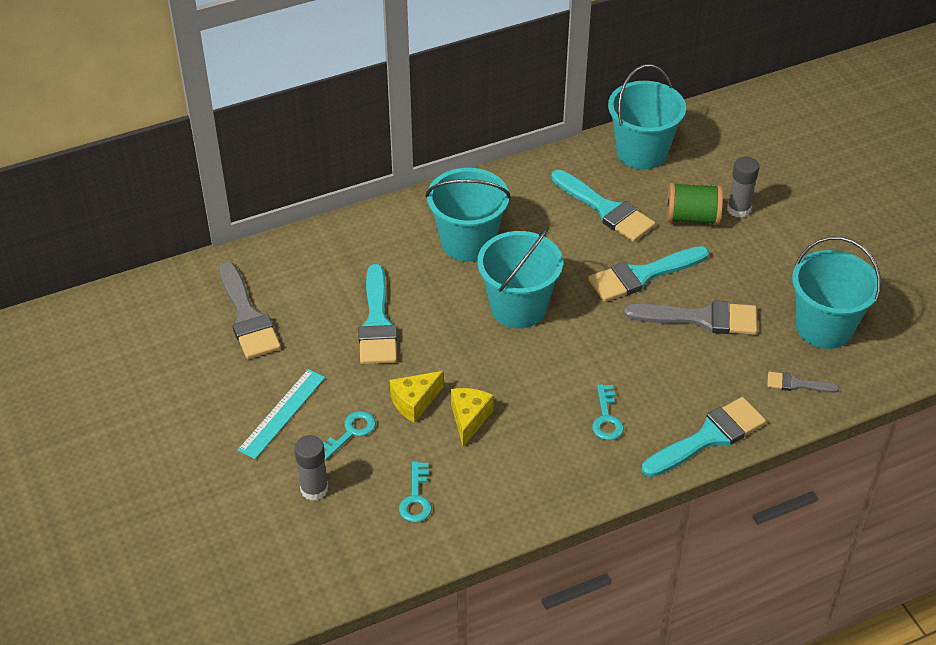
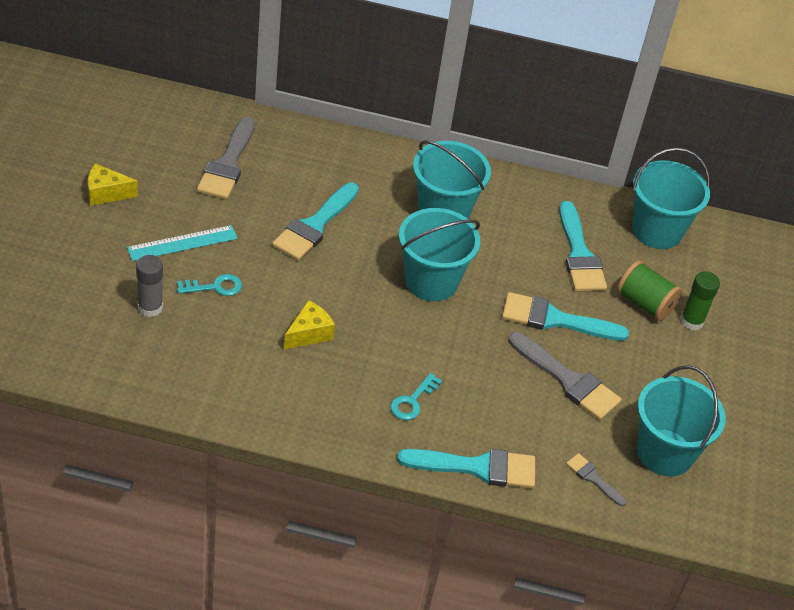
camera: 30 degrees right, 0 degrees up
yellow cheese [390,371,444,423] -> yellow cheese moved to [88,163,138,206]
turquoise key [399,461,432,523] -> none
grey glue stick [727,156,759,218] -> green glue stick [680,271,720,331]

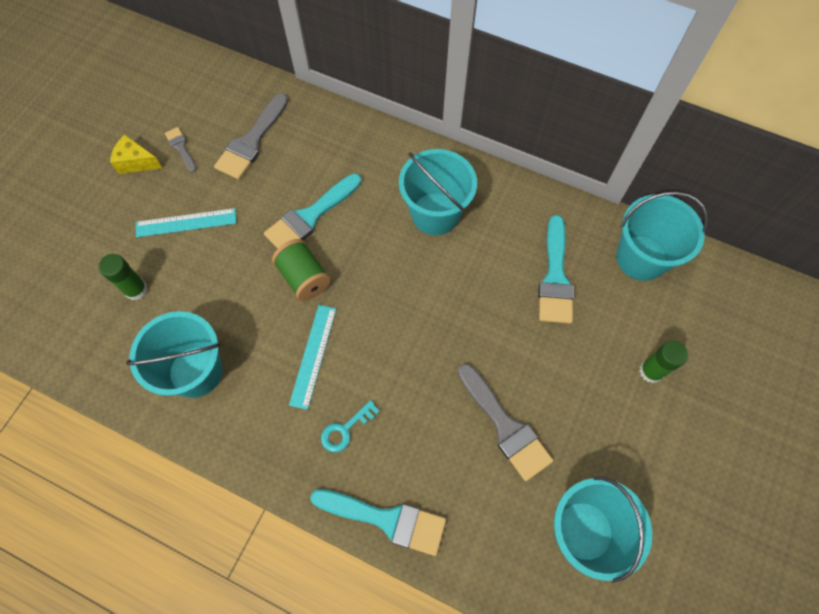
camera: 20 degrees right, 20 degrees up
grey glue stick [136,255,163,317] -> green glue stick [98,254,148,300]
turquoise key [177,274,242,296] -> none
yellow cheese [284,300,335,350] -> none
turquoise bucket [399,208,480,301] -> turquoise bucket moved to [126,311,223,398]
turquoise brush [502,292,629,341] -> none
grey brush [566,453,626,506] -> grey brush moved to [165,127,196,172]
green spool [617,261,682,321] -> green spool moved to [272,239,331,301]
none -> turquoise ruler [289,305,336,410]

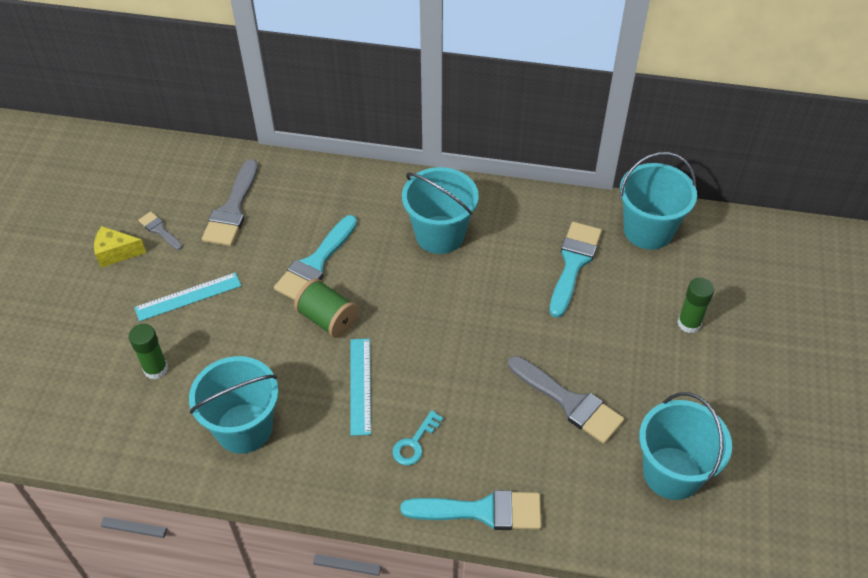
camera: 15 degrees left, 15 degrees down
turquoise brush [538,215,574,324] -> turquoise brush turned 150 degrees counterclockwise [549,222,602,318]

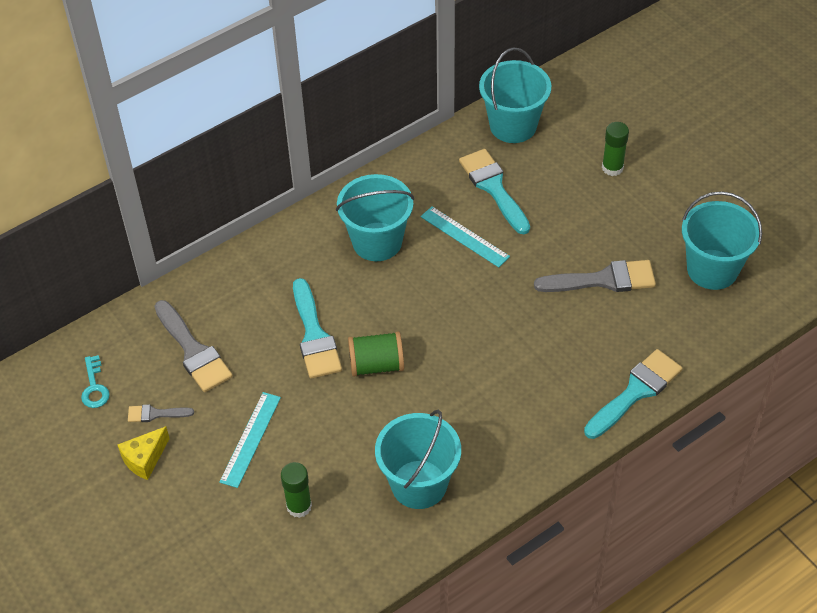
camera: 45 degrees left, 0 degrees up
turquoise ruler [351,339,371,436] -> turquoise ruler moved to [421,206,510,267]
turquoise key [392,410,443,465] -> turquoise key moved to [81,355,110,408]

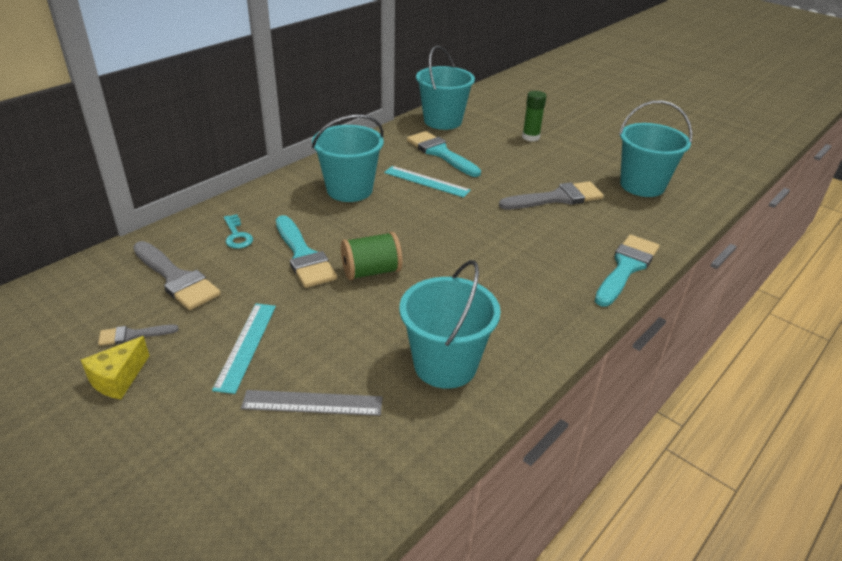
camera: 15 degrees left, 15 degrees down
turquoise key [81,355,110,408] -> turquoise key moved to [224,214,253,249]
green glue stick [281,462,312,518] -> grey ruler [241,390,383,416]

